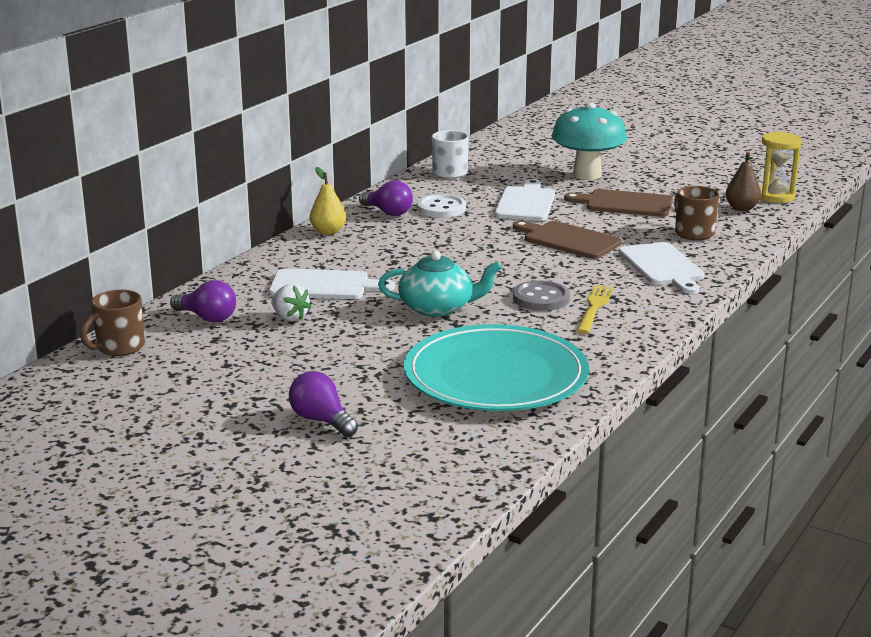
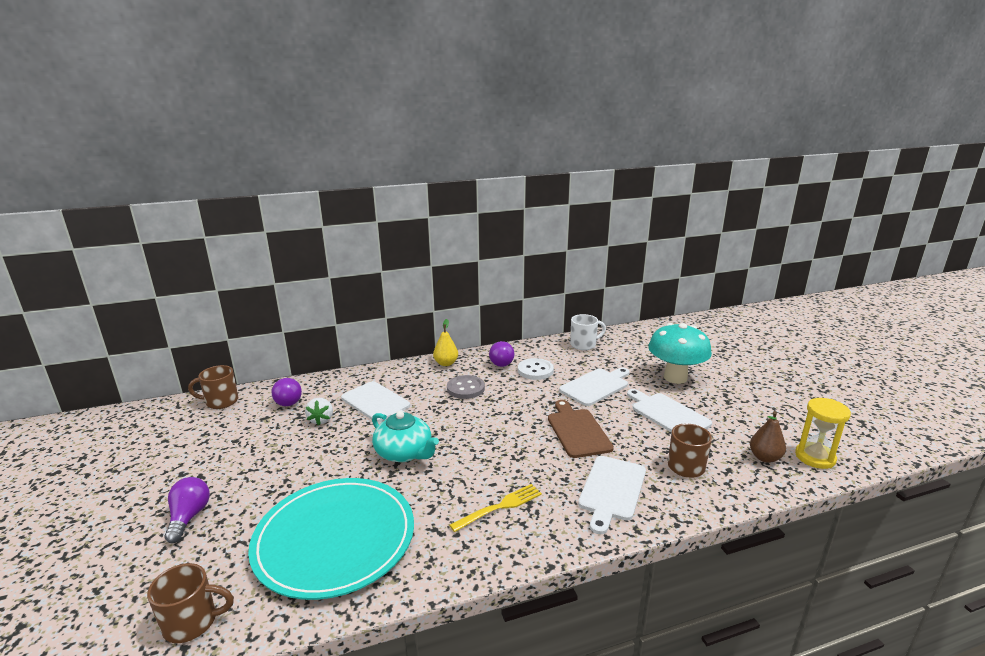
camera: 40 degrees right, 0 degrees up
grey button [513,281,570,311] -> grey button moved to [447,375,485,399]
brown cutting board [564,189,673,217] -> white cutting board [627,389,712,433]
none -> brown mug [147,563,234,643]

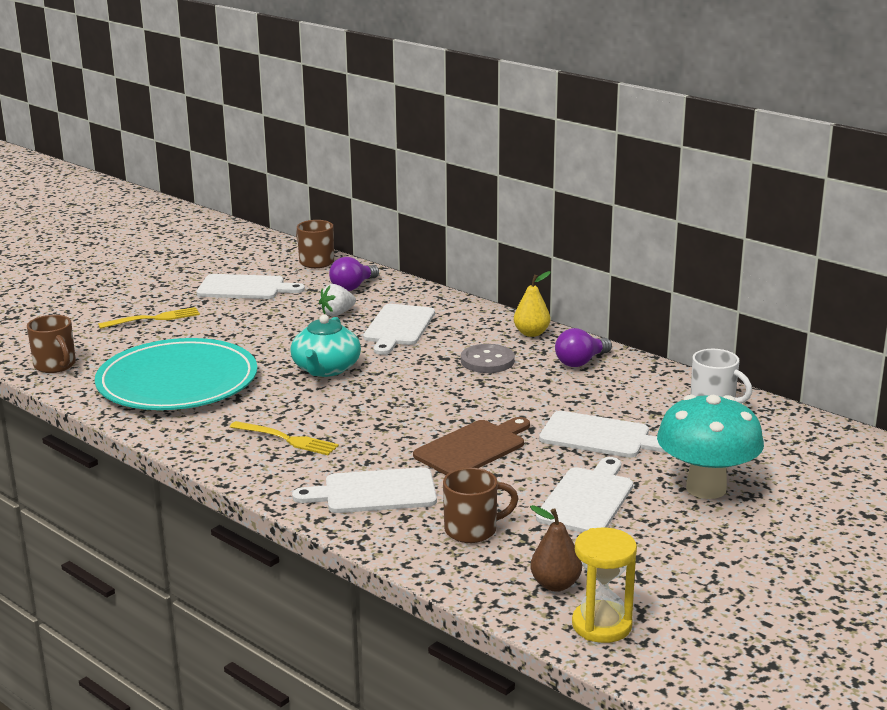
camera: 60 degrees right, 0 degrees up
purple light bulb [164,477,210,543] -> yellow fork [98,307,200,329]
white button [518,358,554,380] -> none
none -> white cutting board [196,274,305,299]

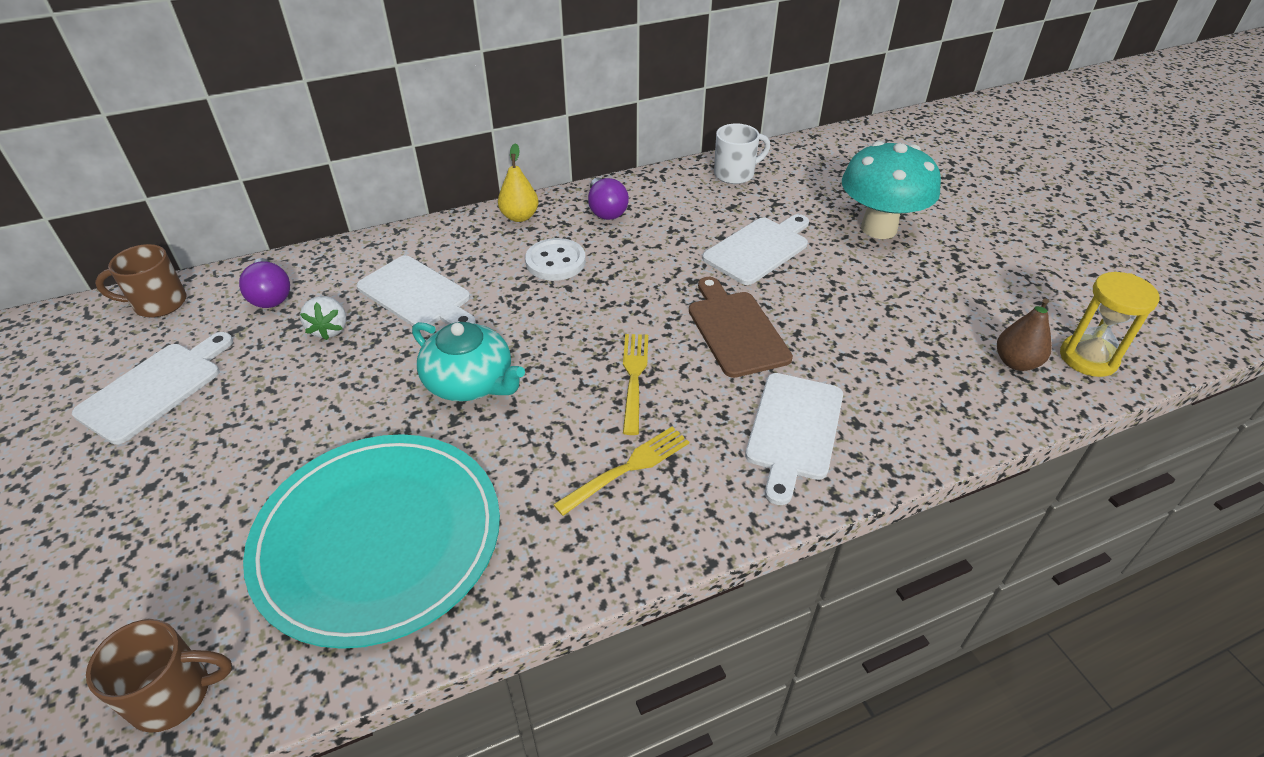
camera: 65 degrees left, 20 degrees up
yellow fork [98,307,200,329] -> yellow fork moved to [623,334,648,435]
brown mug [443,468,518,543] -> none
grey button [461,344,515,373] -> white button [525,238,586,281]
white cutting board [536,457,633,533] -> none

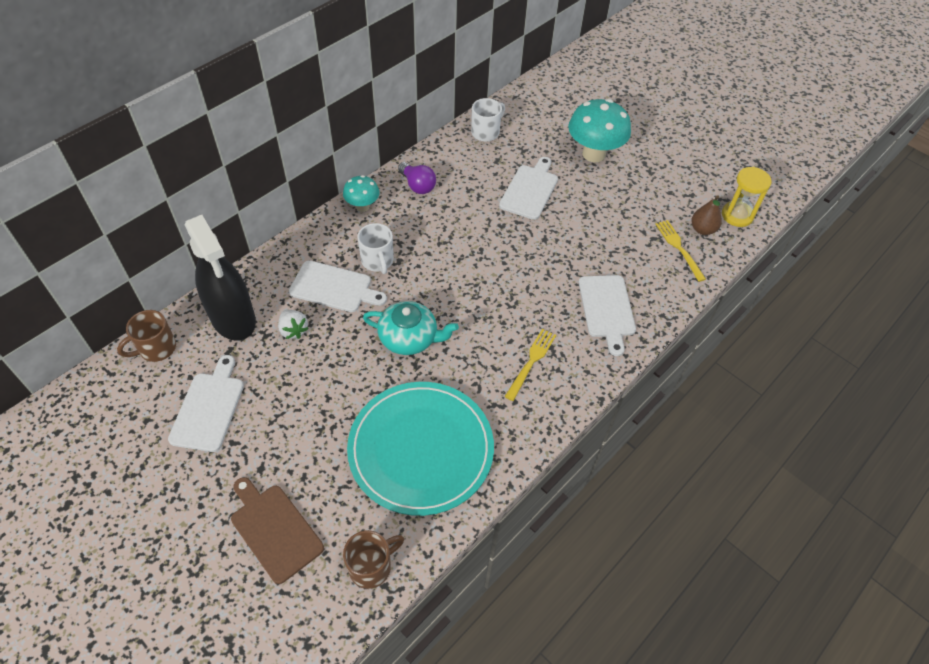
camera: 25 degrees left, 10 degrees up
purple light bulb [239,258,290,308] -> black spray bottle [185,215,256,341]
yellow pear [498,143,539,222] -> turquoise mushroom [343,175,379,212]
white button [525,238,586,281] -> none
yellow fork [623,334,648,435] -> yellow fork moved to [655,220,706,282]
brown cutting board [689,277,793,378] -> brown cutting board moved to [231,477,324,584]
none -> white mug [357,223,394,274]

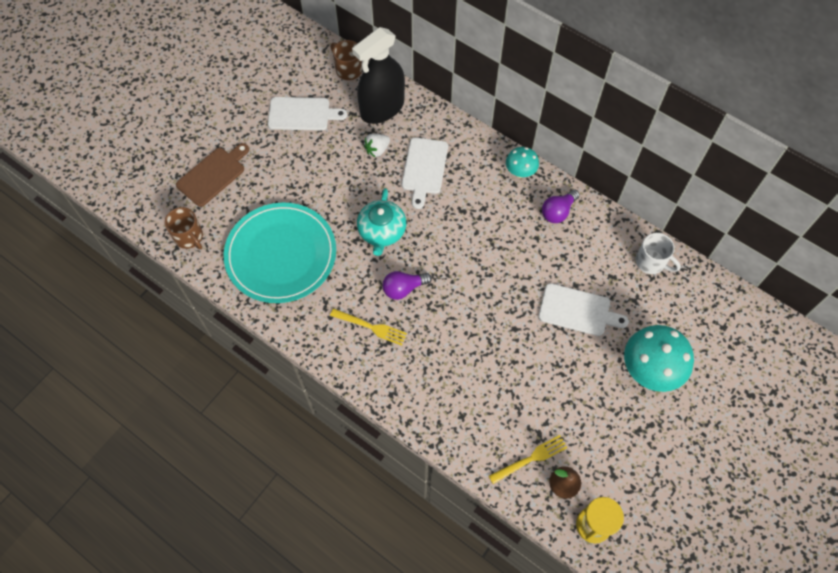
camera: 85 degrees right, 10 degrees up
white mug [357,223,394,274] -> none
white cutting board [579,275,636,356] -> none
none -> purple light bulb [383,271,432,300]

